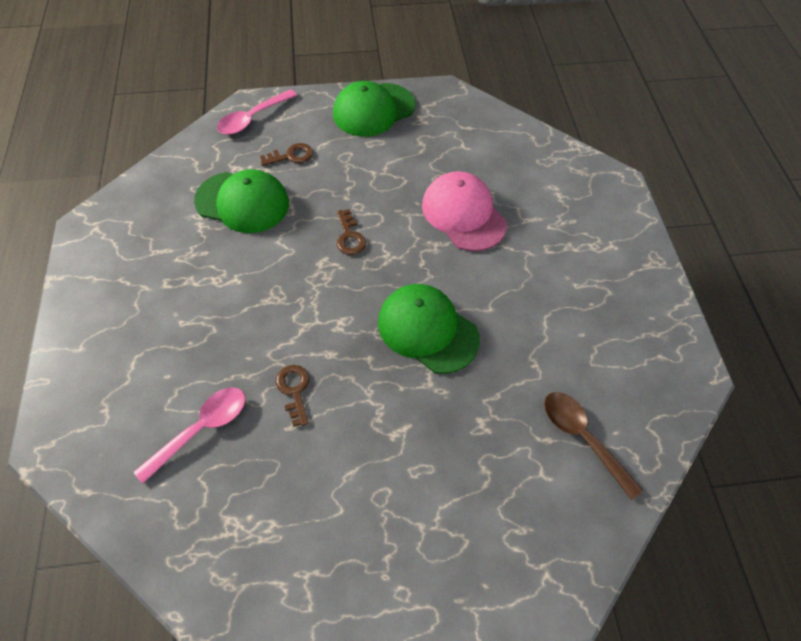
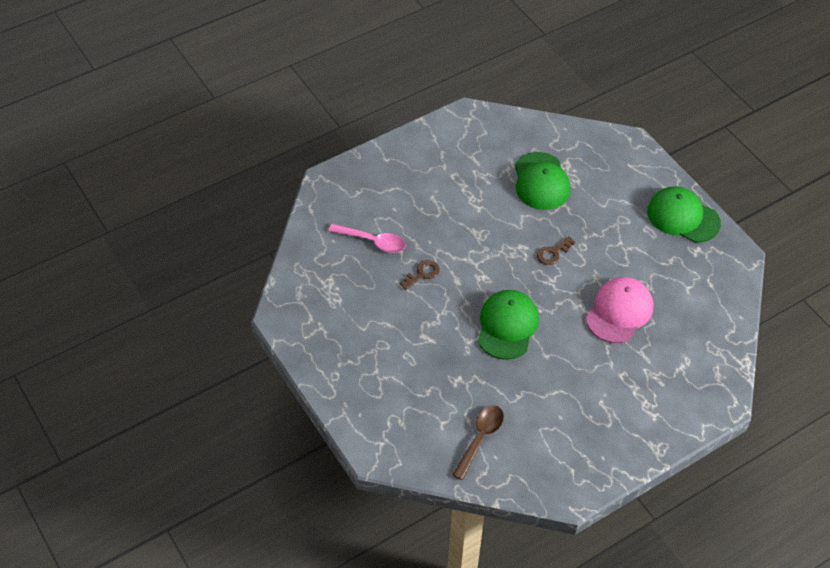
camera: 65 degrees right, 5 degrees down
pink spoon [217,89,297,135] -> none
brown key [260,143,313,166] -> none

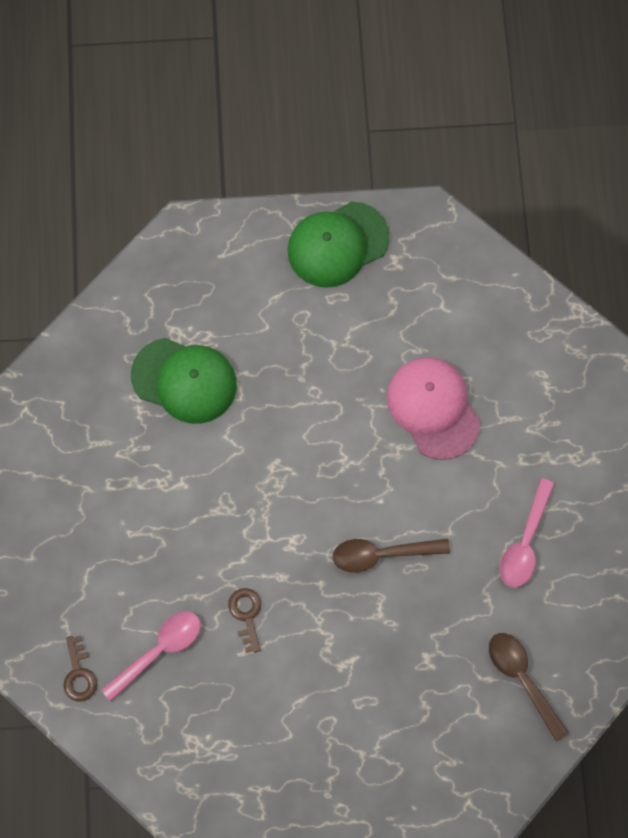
camera: 60 degrees left, 20 degrees up
green cap [478,290,539,360] -> brown spoon [332,539,450,573]
brown key [537,236,575,265] -> brown key moved to [63,635,97,702]
none -> pink spoon [500,478,555,588]

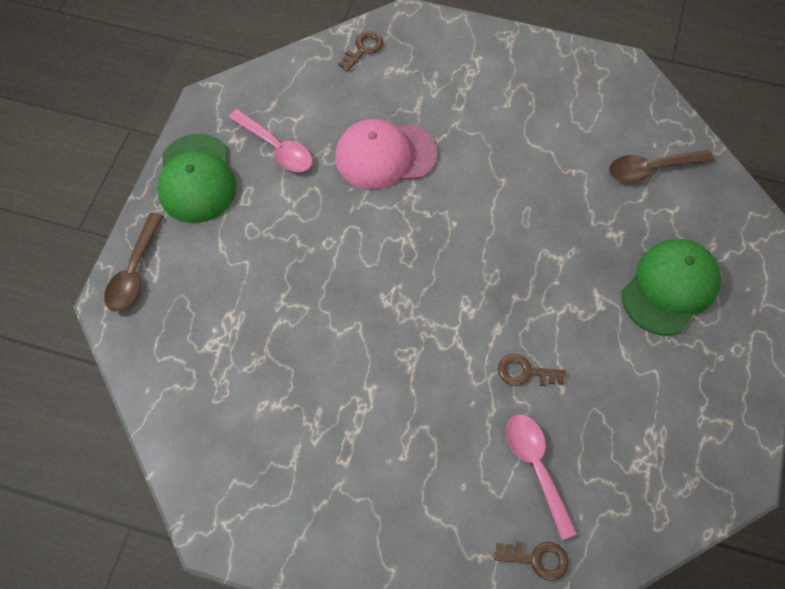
camera: 70 degrees left, 10 degrees down
green cap [131,338,237,424] -> green cap moved to [622,239,721,335]
brown spoon [332,539,450,573] -> brown spoon moved to [104,213,163,312]
pink spoon [500,478,555,588] -> pink spoon moved to [228,109,313,172]
none -> brown key [338,31,383,72]

